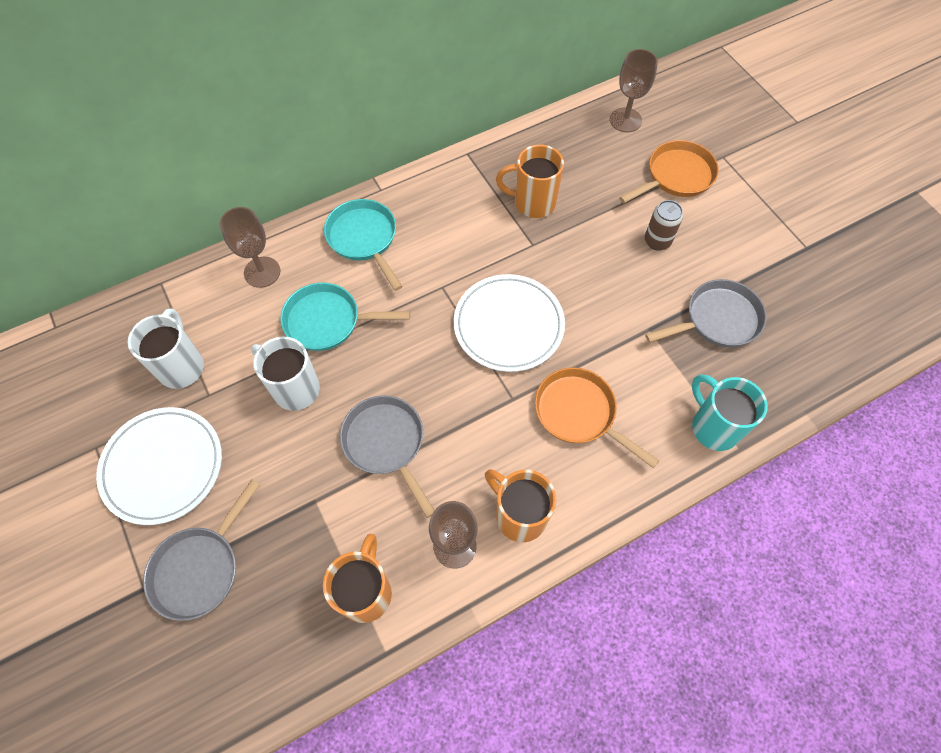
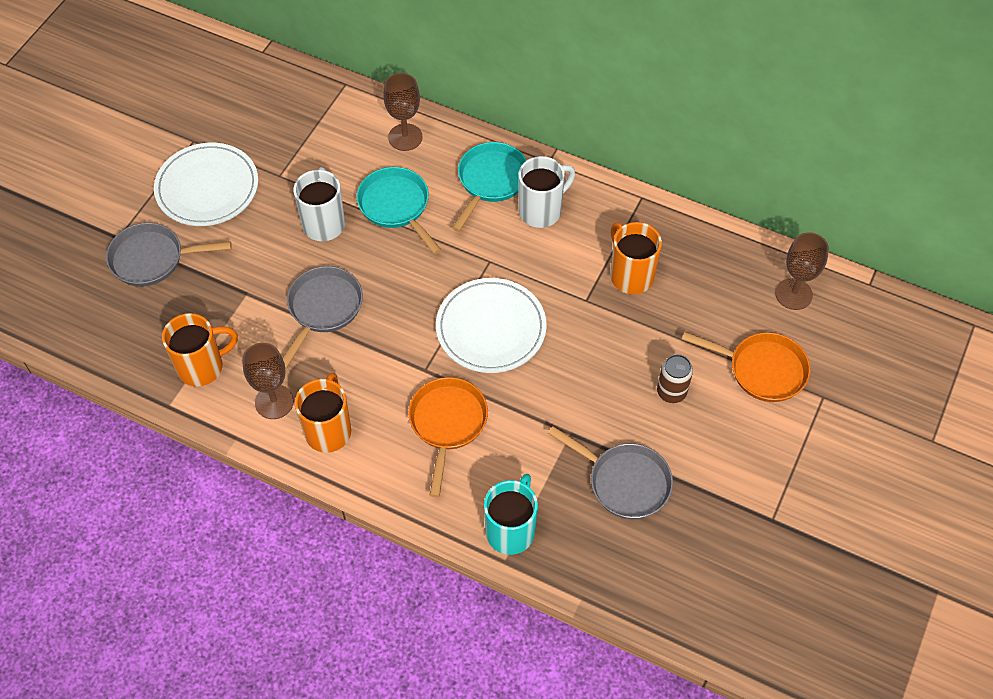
camera: 55 degrees right, 5 degrees down
white mug [128,309,204,389] -> white mug moved to [518,156,575,228]

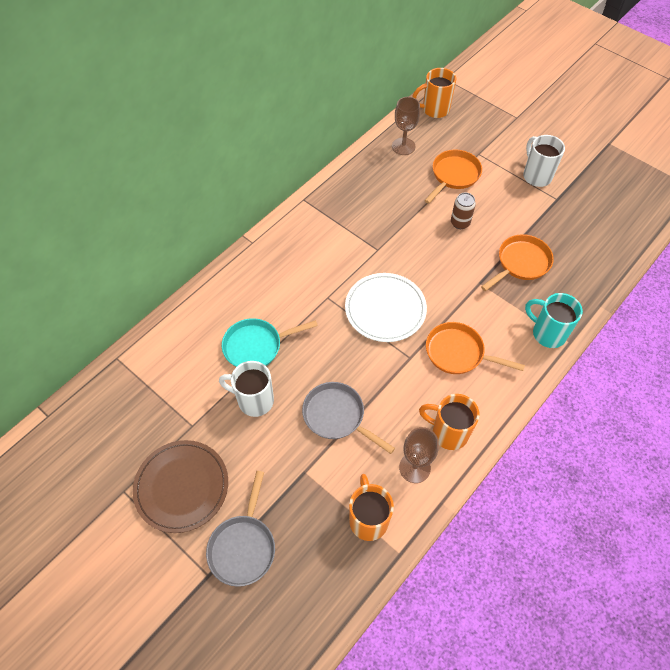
camera: 75 degrees left, 0 degrees up
white plate [154,143,258,226] -> brown plate [133,440,228,533]
brown goblet [383,73,423,151] -> none
turquoise pan [452,142,527,232] -> none
white mug [518,156,575,228] -> white mug moved to [523,135,565,187]
grey pan [548,426,673,519] -> orange pan [481,234,554,291]
orange mug [611,222,662,294] -> orange mug moved to [412,68,456,118]

